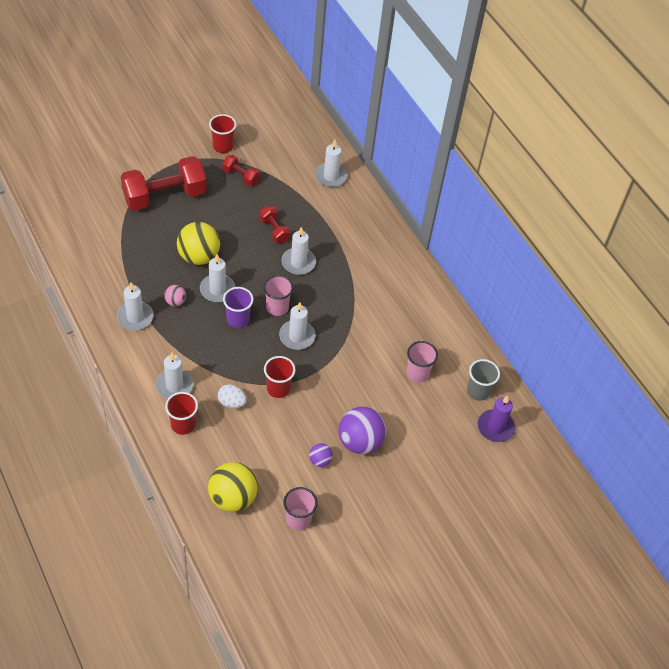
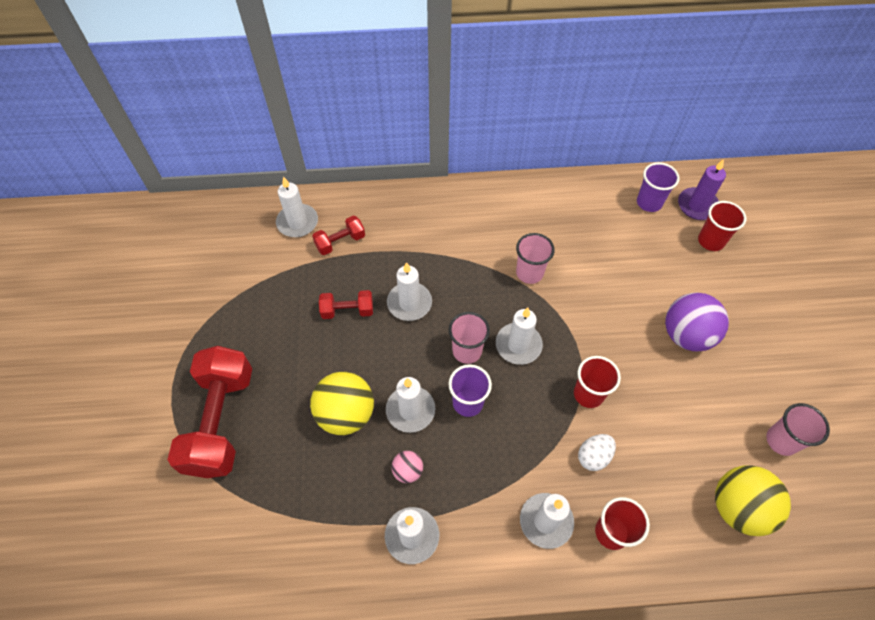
camera: 60 degrees left, 5 degrees up
red cup [209,114,237,153] -> red cup moved to [698,201,746,251]
red dumbbell [222,155,260,186] -> red dumbbell moved to [312,216,365,255]
purple ball [309,443,333,467] -> none
pink cup [407,341,438,382] -> pink cup moved to [516,233,555,284]
grey cup [467,359,500,401] -> purple cup [637,162,680,212]

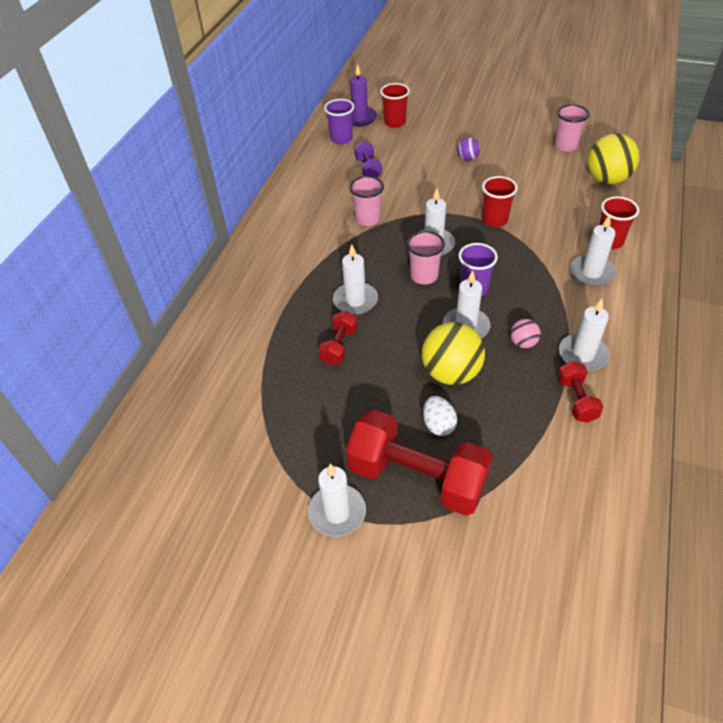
camera: 65 degrees left, 10 degrees down
white candle [276,176,318,237] -> white candle moved to [308,464,366,537]
red dumbbell [312,216,365,255] -> red dumbbell moved to [558,361,604,423]
white egg [578,434,616,471] -> white egg moved to [423,396,457,436]
purple ball [665,293,729,351] -> purple ball [457,137,480,161], size x0.49
none -> purple dumbbell [355,141,382,178]

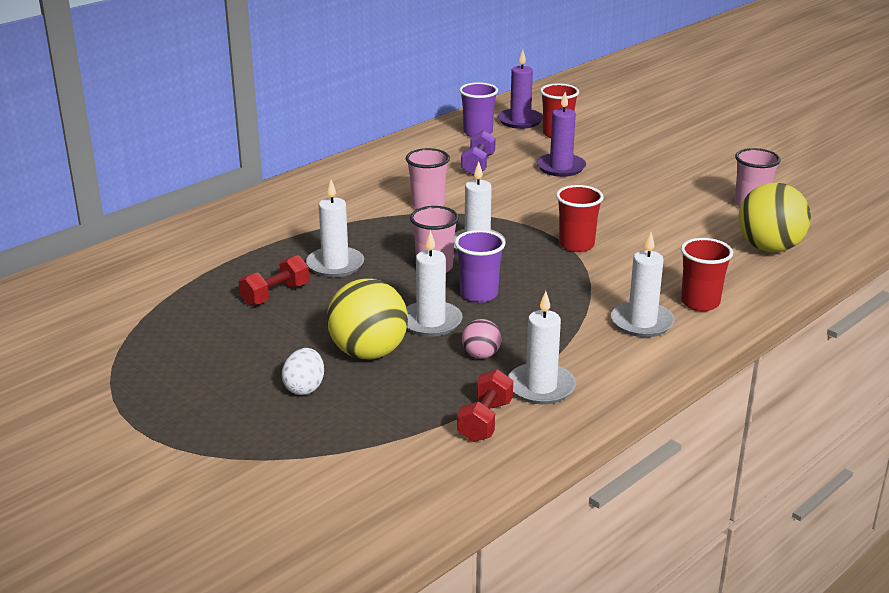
camera: 25 degrees right, 20 degrees down
white candle [308,464,366,537] -> none
red dumbbell [346,410,493,516] -> none
purple ball [457,137,480,161] -> none
none -> purple candle [537,92,586,177]

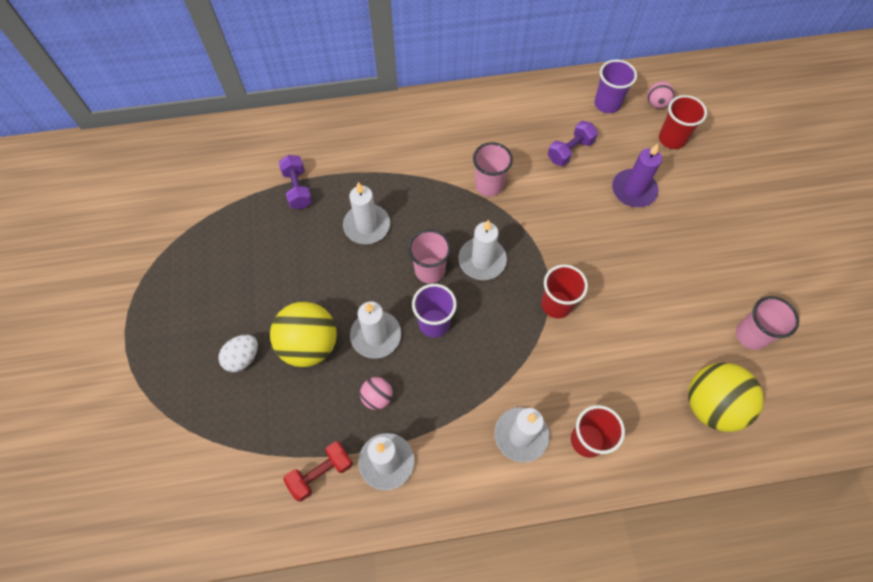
camera: 35 degrees right, 35 degrees up
red dumbbell [238,255,309,306] -> none
purple candle [498,50,543,129] -> pink ball [647,81,675,109]
none -> purple dumbbell [279,155,312,209]

